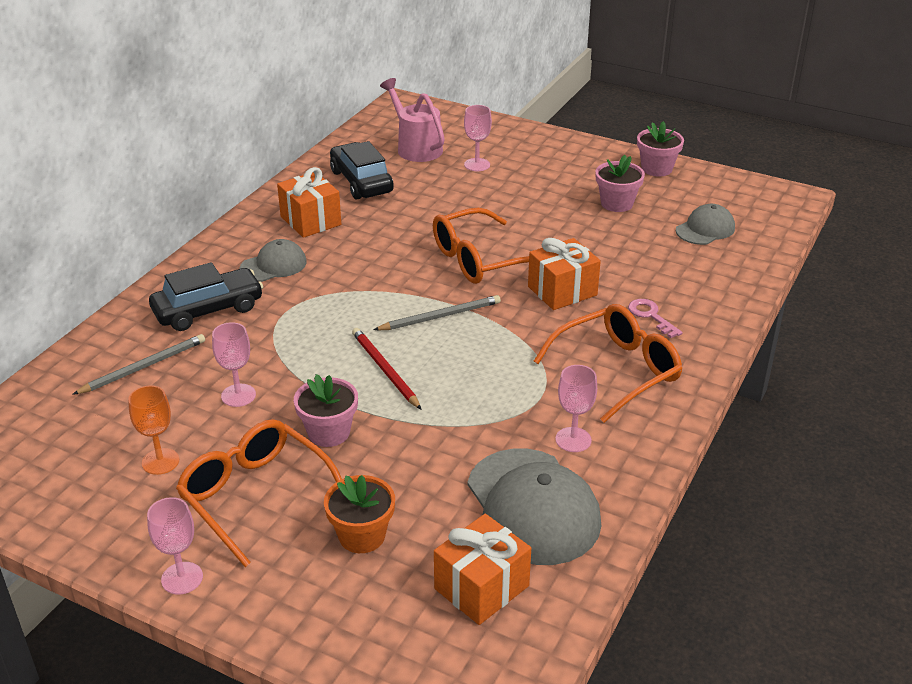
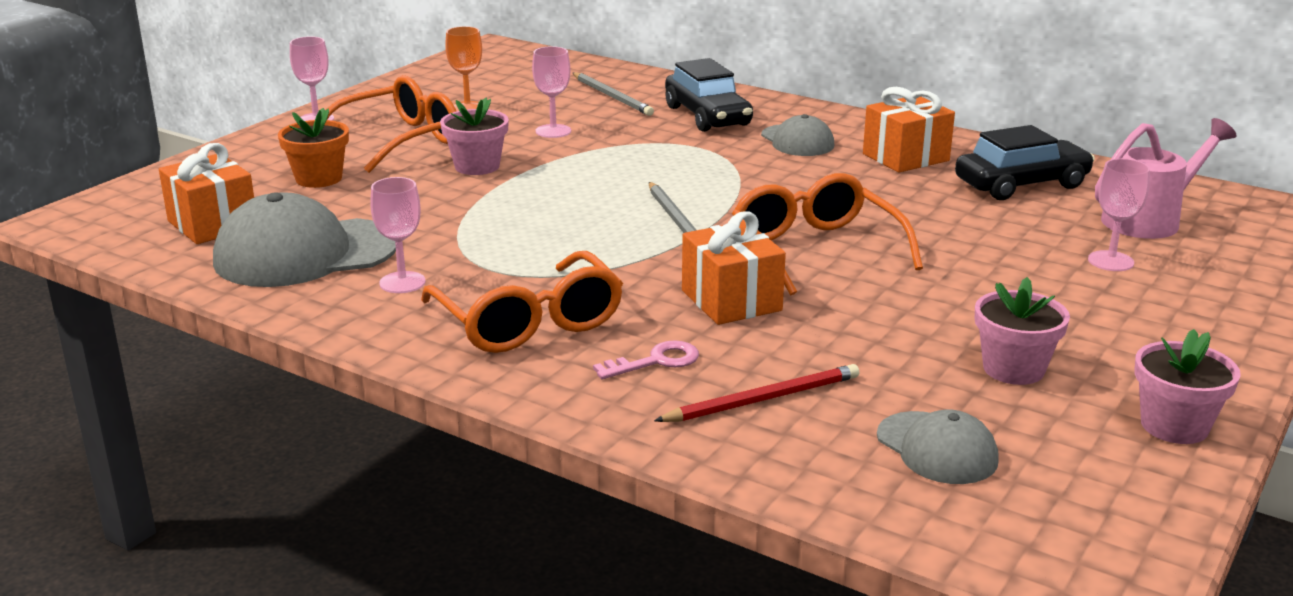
camera: 95 degrees right, 10 degrees down
red pencil [352,328,422,410] -> red pencil moved to [654,364,859,422]

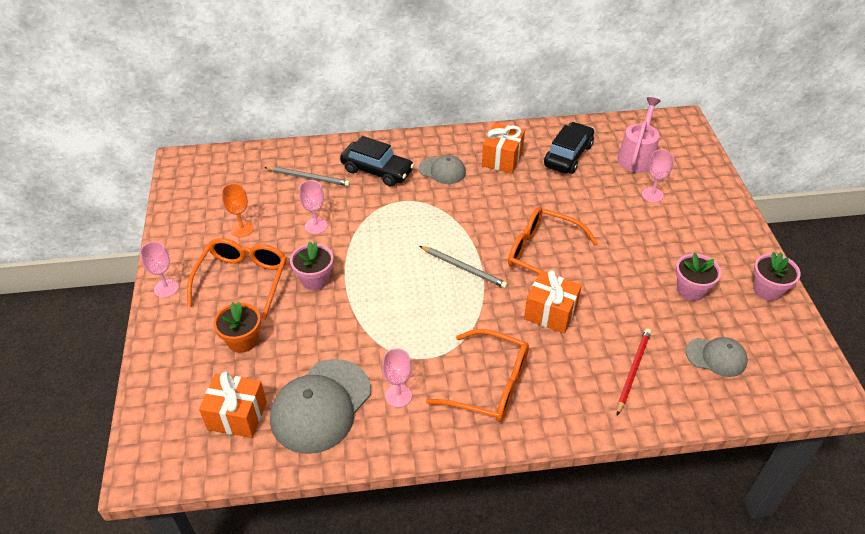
camera: 40 degrees left, 20 degrees up
pink key [593,340,699,379] -> none

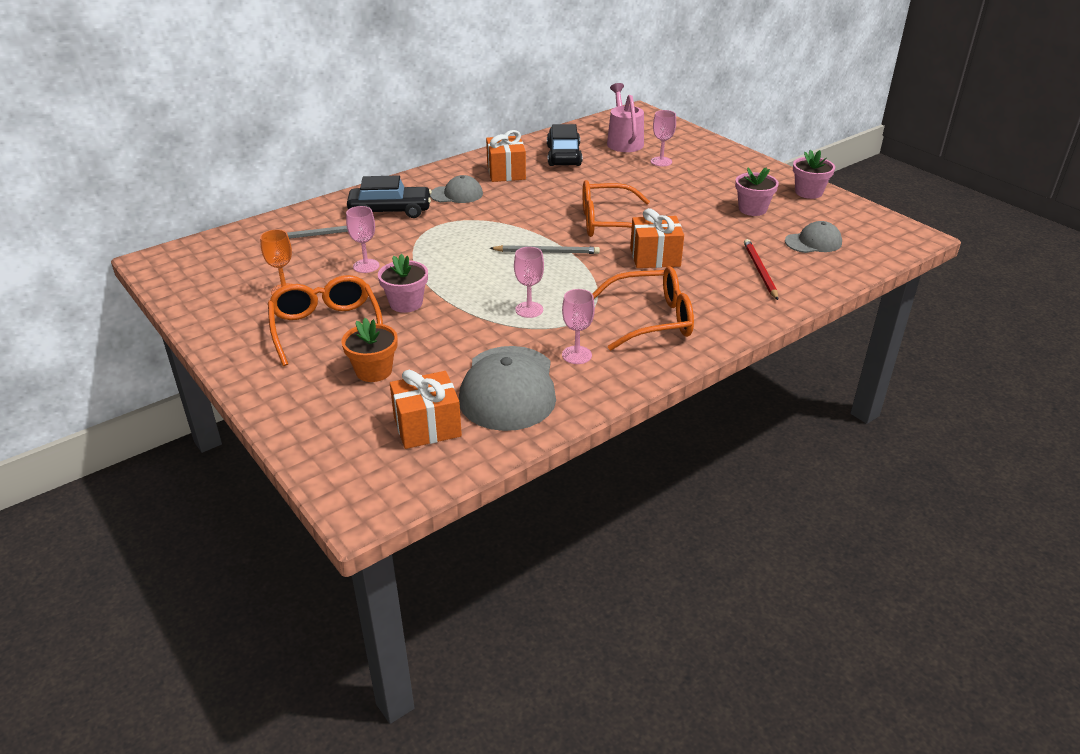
camera: 30 degrees left, 10 degrees down
pink goblet [140,242,179,298] -> pink goblet moved to [514,247,544,318]

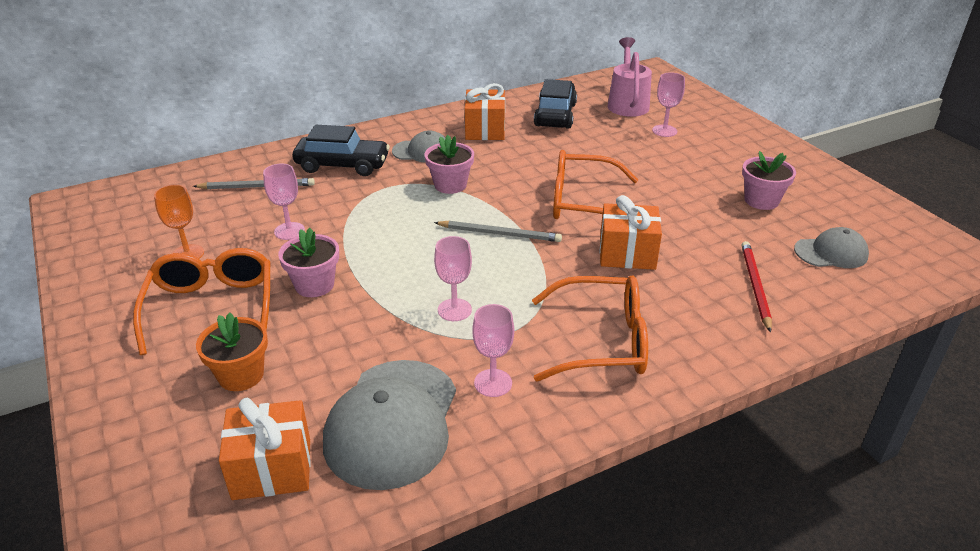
camera: 10 degrees right, 0 degrees up
pink flower pot [793,150,835,199] -> pink flower pot moved to [425,135,474,194]

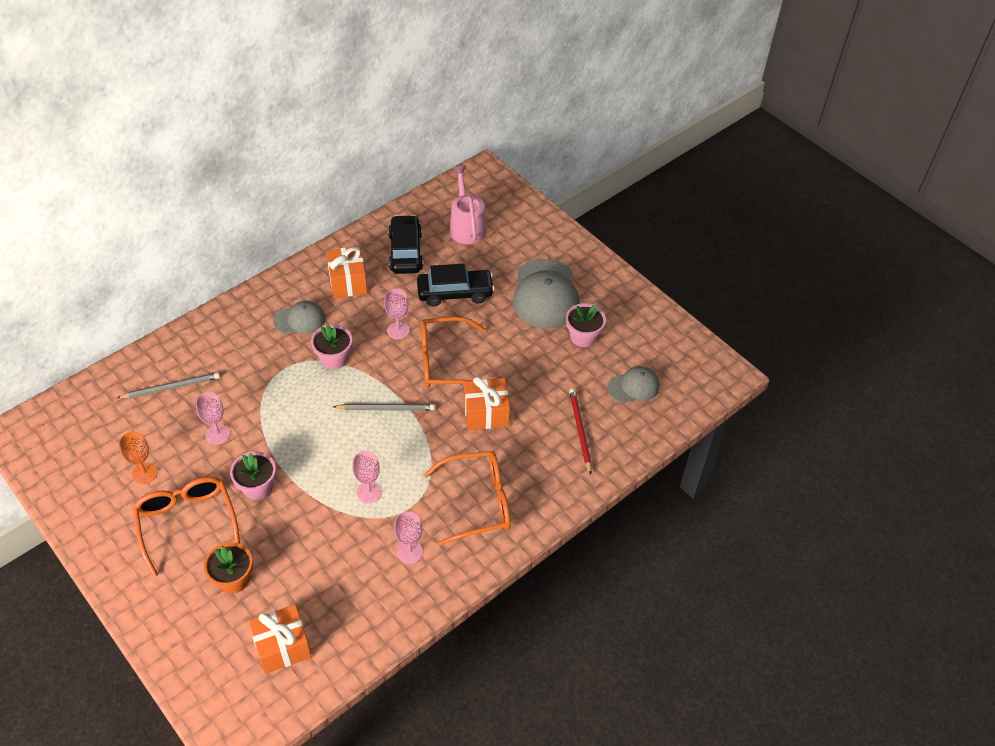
camera: 15 degrees left, 15 degrees up
black car [293,125,390,176] -> black car moved to [417,264,495,307]
grey cap [323,360,456,490] -> grey cap moved to [513,259,580,329]
pink goblet [652,72,685,137] -> pink goblet moved to [384,288,410,340]

